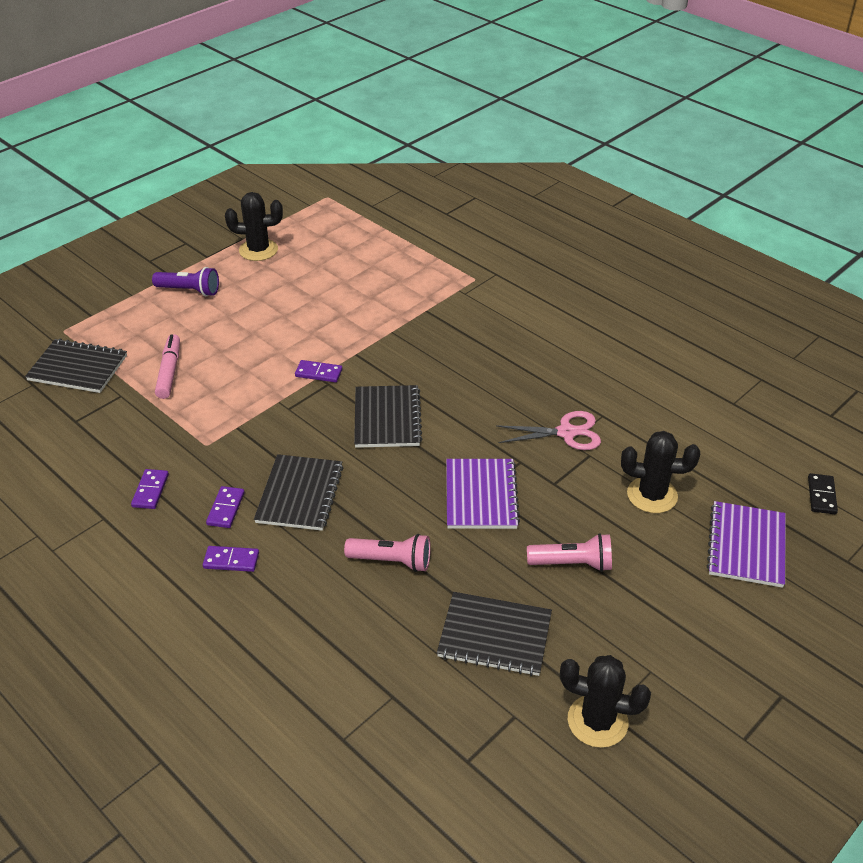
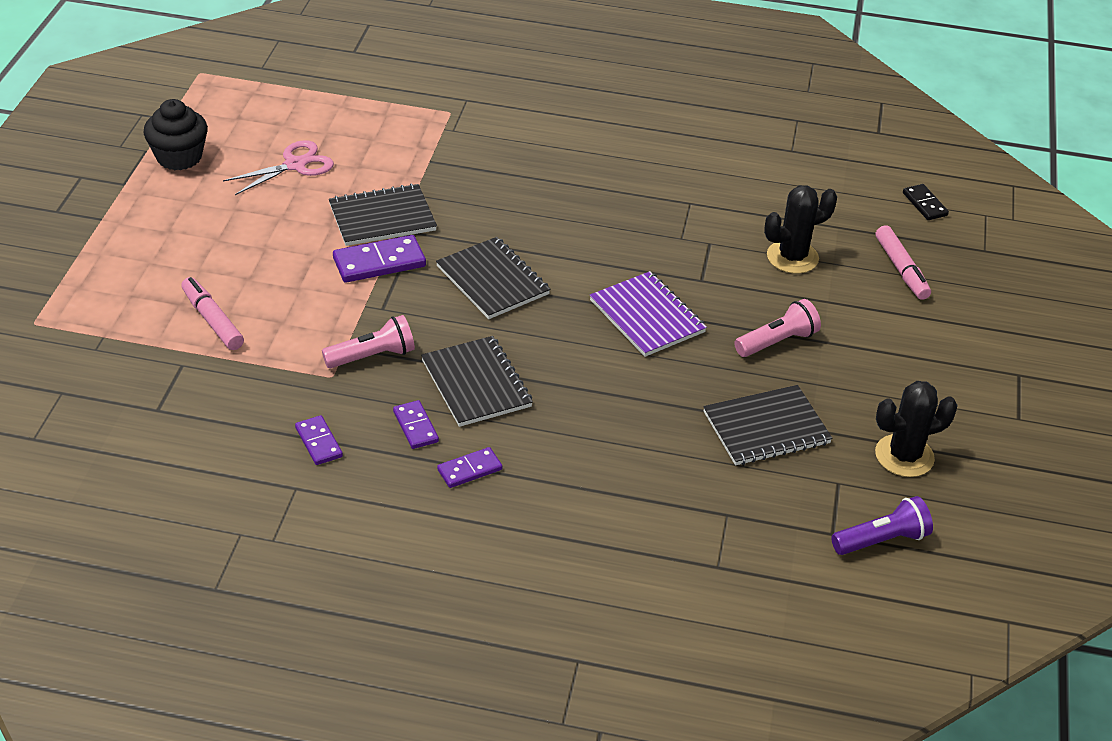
camera: 35 degrees left, 0 degrees up
black notebook [25,339,127,393] -> black notebook moved to [329,184,437,246]
purple flashlight [152,267,219,296] -> purple flashlight moved to [831,496,933,555]
black cactus [225,192,283,261] -> black cupcake [144,99,208,170]
purple domino [295,360,342,382] -> purple domino [333,235,426,283], size x1.64
pink flashlight [344,534,431,572] -> pink flashlight moved to [322,315,415,368]
pink scissors [496,411,601,450] -> pink scissors moved to [223,140,334,195]
purple notebook [707,501,786,588] -> pink marker [876,225,931,300]

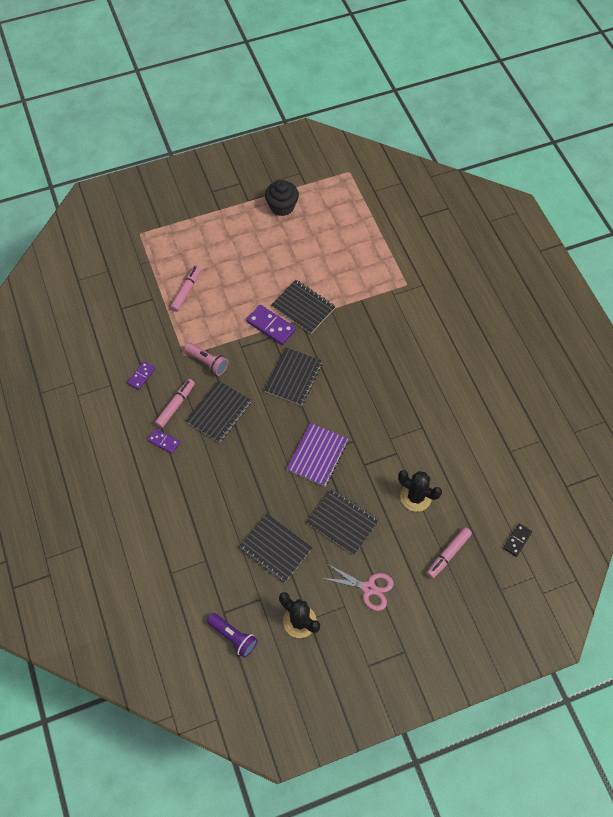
camera: 60 degrees right, 20 degrees up
pink scissors [223,140,334,195] -> pink scissors moved to [321,564,394,611]
purple domino [393,400,439,449] -> pink marker [155,379,195,428]
pink flashlight [734,299,821,357] -> black notebook [307,489,379,555]

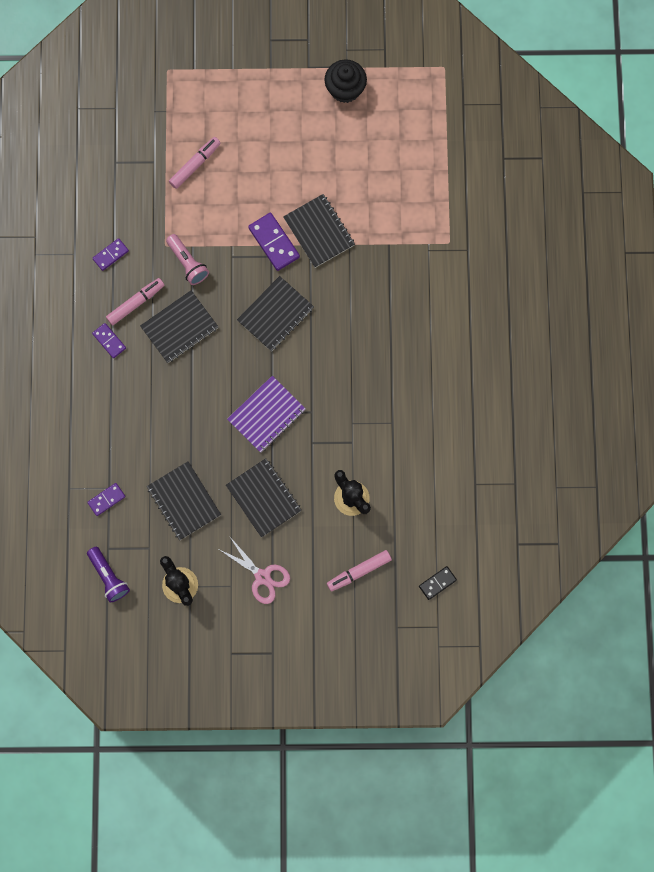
camera: 20 degrees right, 15 degrees up
none -> purple domino [87,483,125,516]

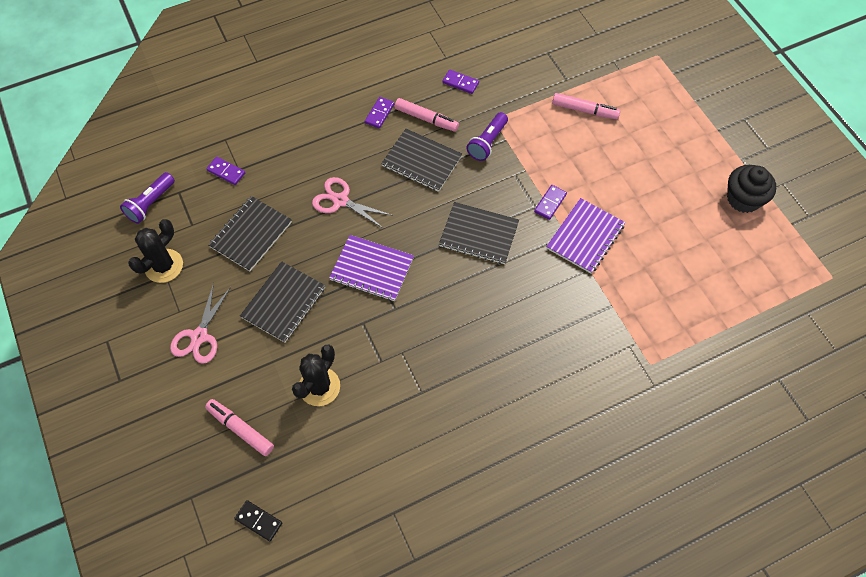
camera: 65 degrees right, 15 degrees down
pink flashlight [166,234,209,285] -> purple flashlight [466,112,508,161]
purple domino [248,213,300,271] -> purple domino [534,185,567,220], size x0.61
black notebook [283,194,355,268] -> purple notebook [546,198,625,274]
none -> pink scissors [312,177,393,229]

